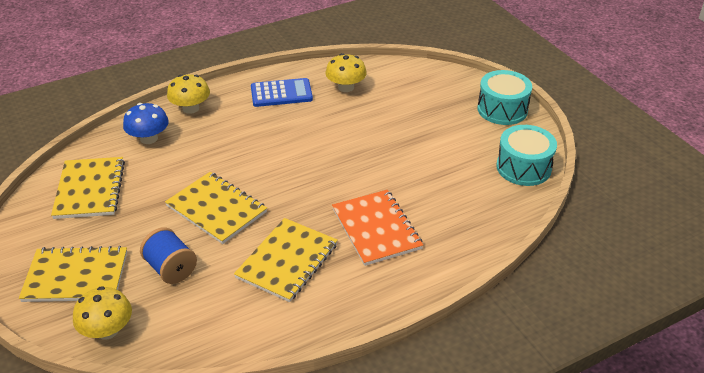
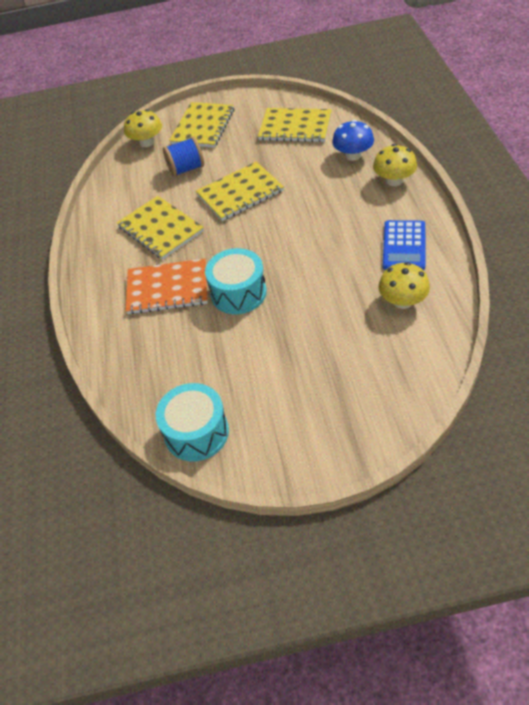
camera: 115 degrees right, 10 degrees up
turquoise drum [478,70,532,125] -> turquoise drum moved to [205,248,267,314]

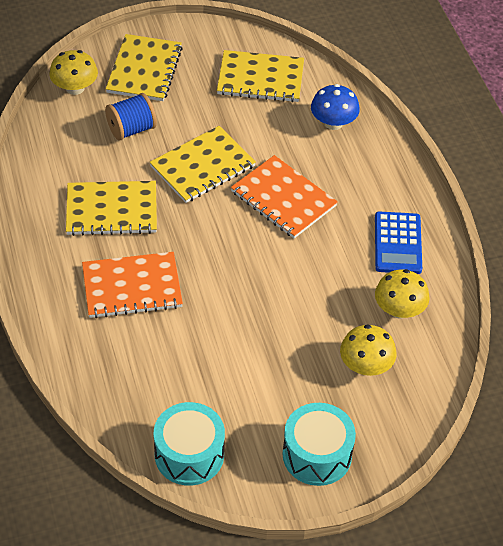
camera: 15 degrees left, 0 degrees up
yellow notebook [117,196,204,260] -> yellow notebook turned 45 degrees counterclockwise [66,181,157,236]
turquoise drum [205,248,267,314] -> turquoise drum moved to [282,403,356,486]
yellow mushroom [373,144,417,186] -> yellow mushroom moved to [340,324,397,376]
none -> orange notebook [231,155,338,238]

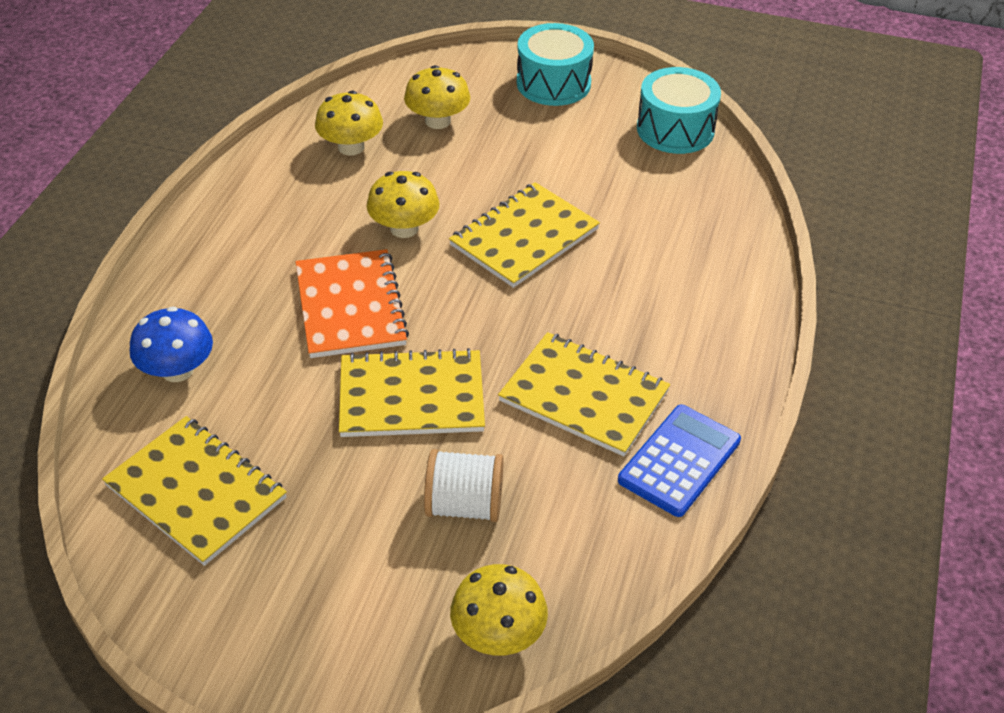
camera: 145 degrees left, 5 degrees down
orange notebook [82,252,183,318] -> none
blue spool [105,93,157,141] -> white spool [424,449,504,522]
yellow notebook [106,34,183,101] -> yellow notebook moved to [449,182,600,288]
blue calculator [375,211,422,274] -> blue calculator moved to [618,405,741,517]
none -> yellow mushroom [366,171,439,238]

